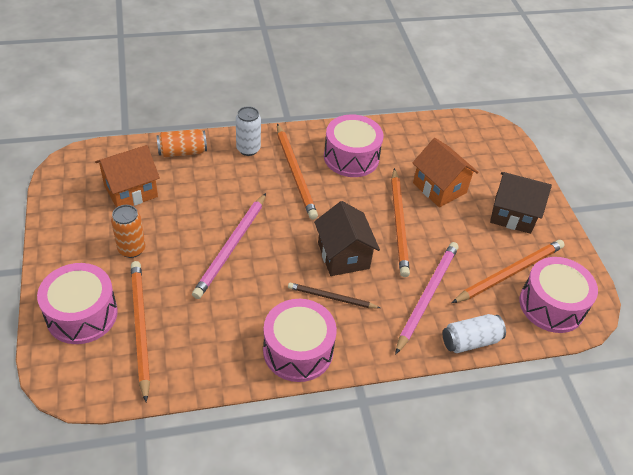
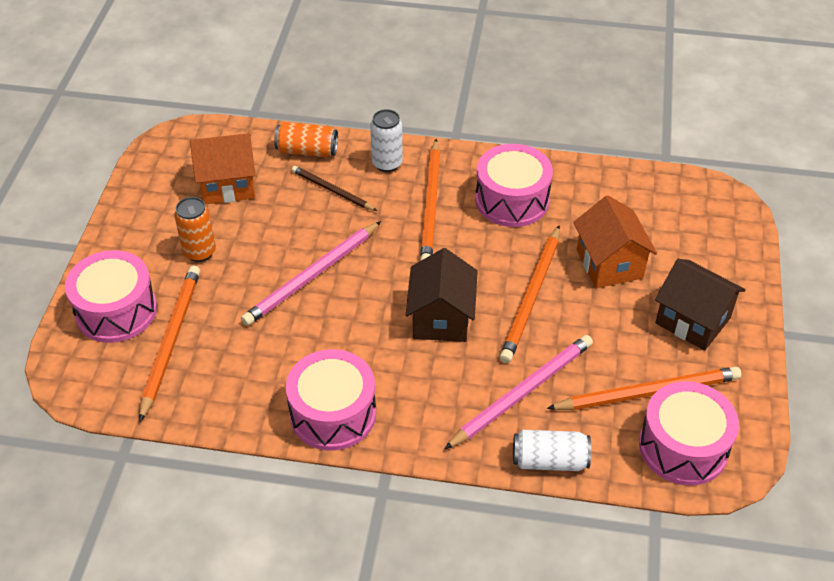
camera: 25 degrees right, 0 degrees up
brown pencil [288,283,380,308] -> brown pencil moved to [292,166,377,211]

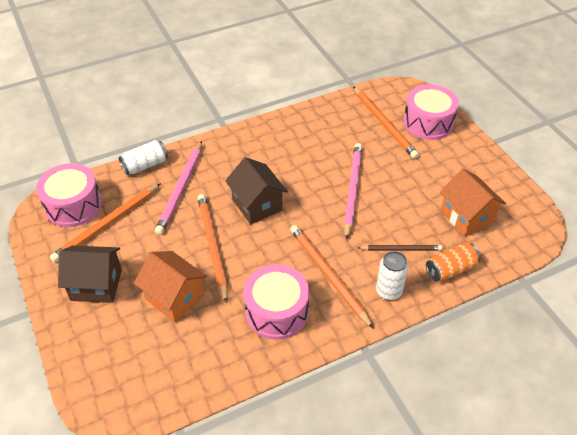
camera: 145 degrees right, 0 degrees up
orange can [174,197,216,262] -> none
orange house [190,133,255,204] -> orange house turned 75 degrees counterclockwise [440,169,506,237]
pink drum [286,349,376,451] -> none

